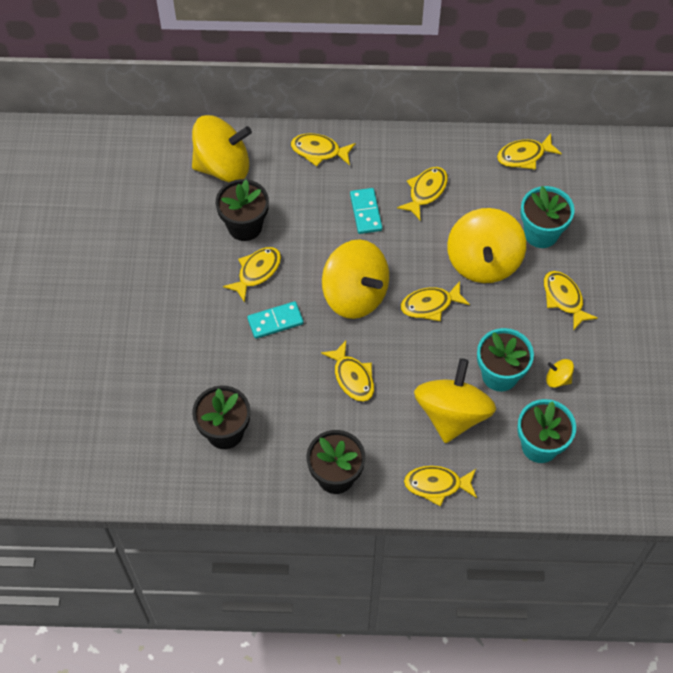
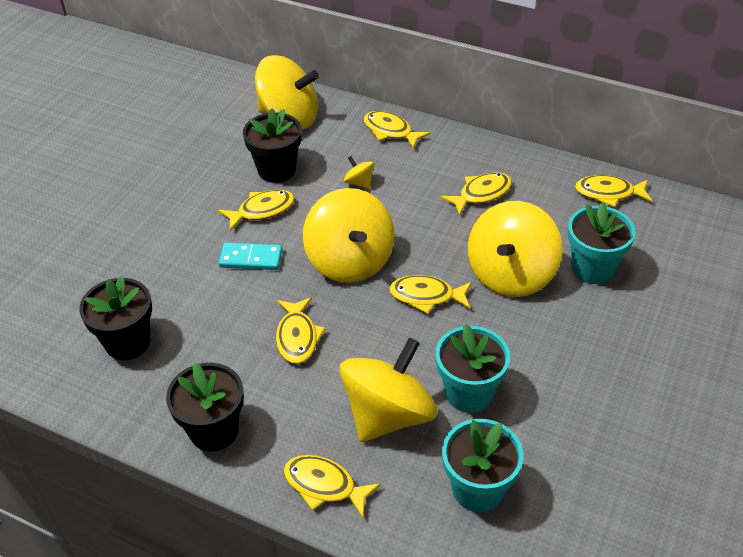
camera: 25 degrees right, 15 degrees down
turquoise domino [350,188,382,234] -> none
yellow fish [544,271,598,331] -> none
yellow spinning top [546,359,574,388] -> yellow spinning top moved to [344,156,374,189]

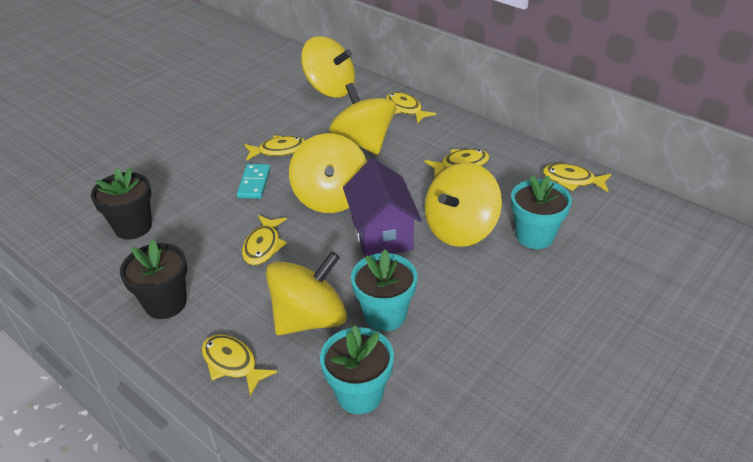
camera: 15 degrees right, 5 degrees down
turquoise domino [219,242,282,270] -> turquoise domino turned 75 degrees clockwise [237,164,271,199]
black flower pot [243,108,302,183] -> none
yellow spinning top [344,156,374,189] -> yellow spinning top [329,83,396,155], size x2.41
yellow fish [389,275,472,314] -> purple house [343,158,422,257]

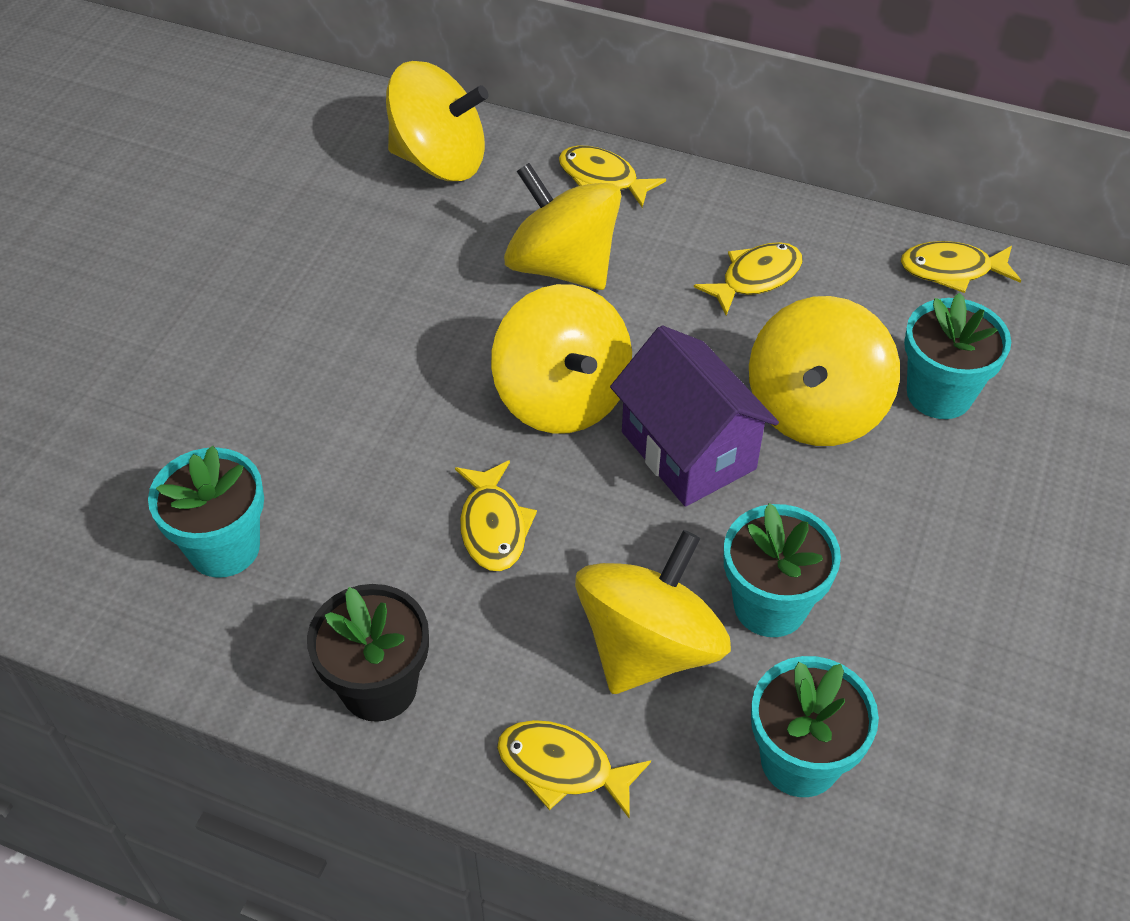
camera: 20 degrees left, 10 degrees up
black flower pot [91,168,152,239] -> turquoise flower pot [148,446,264,578]
turquoise domino [237,164,271,199] -> none
yellow fish [244,135,305,161] -> none

